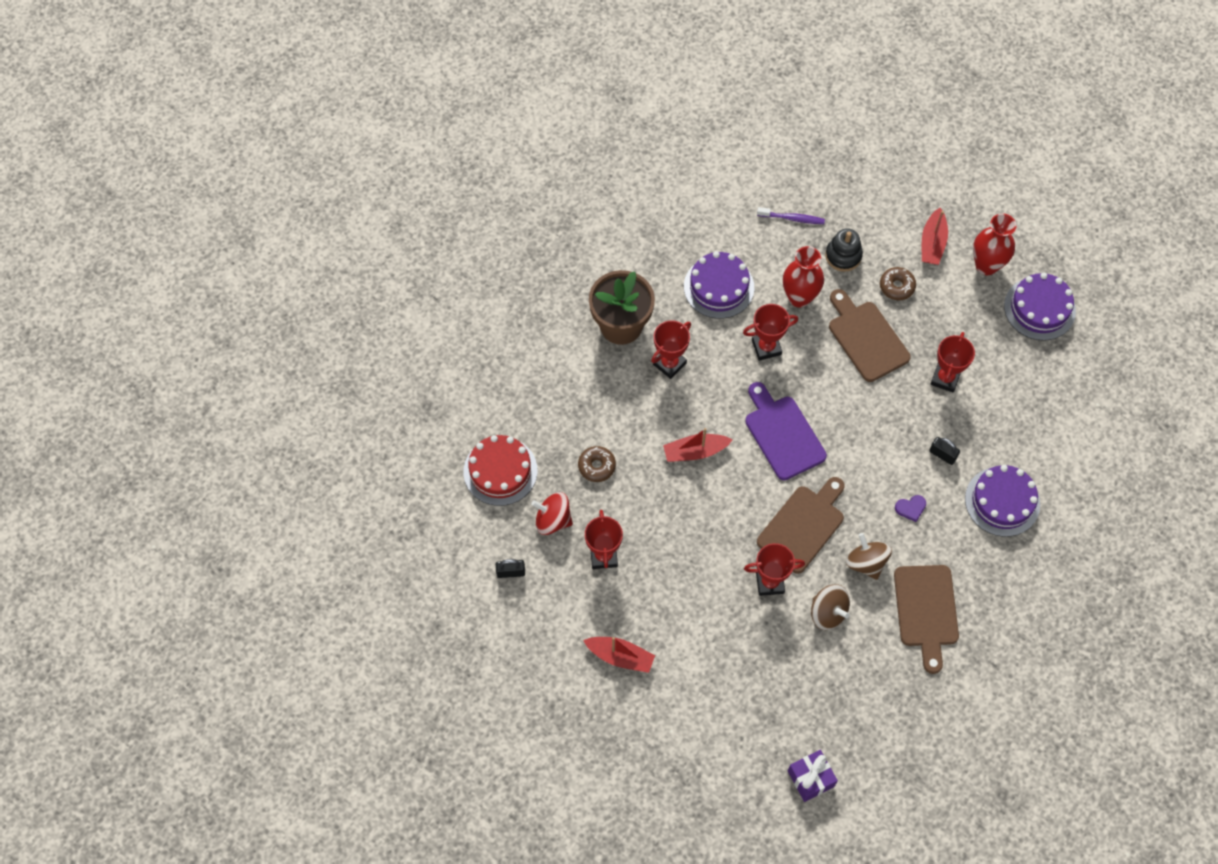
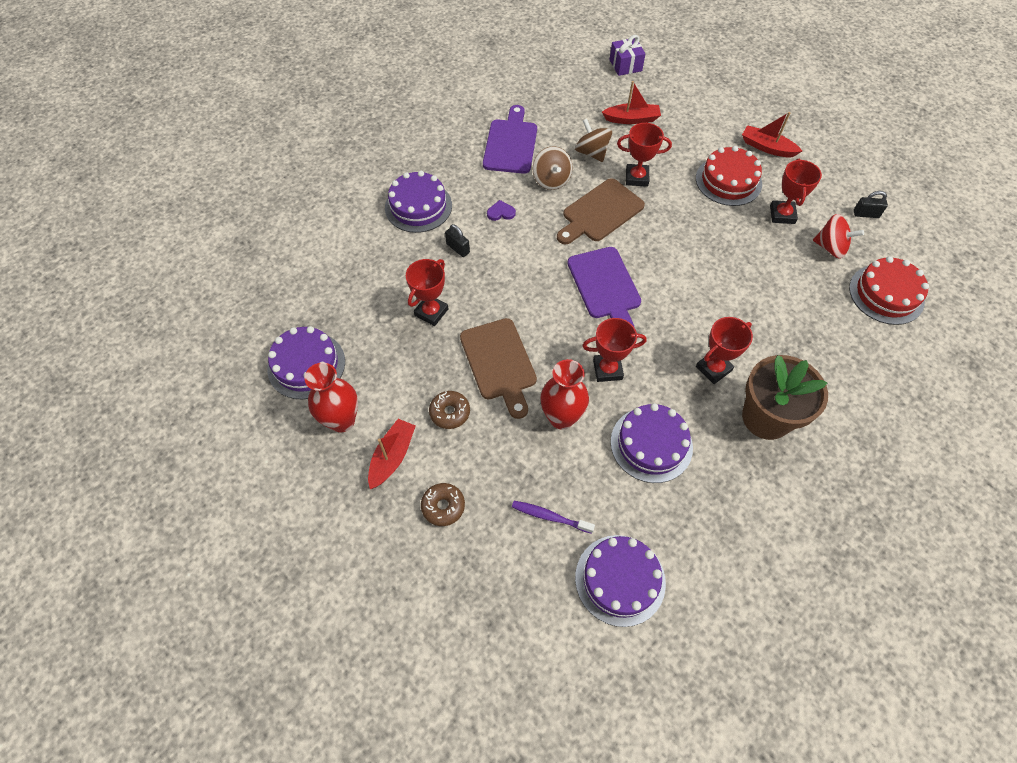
camera: 170 degrees left, 5 degrees down
brown donut [578,446,616,482] -> brown donut moved to [421,483,465,526]
red boat [663,428,733,462] -> red boat moved to [602,81,661,124]
black stacking toy [825,228,863,272] -> none
brown cutting board [894,565,959,674] -> purple cutting board [483,105,537,174]
none -> purple cake [575,535,666,627]
none -> red cake [696,146,762,206]

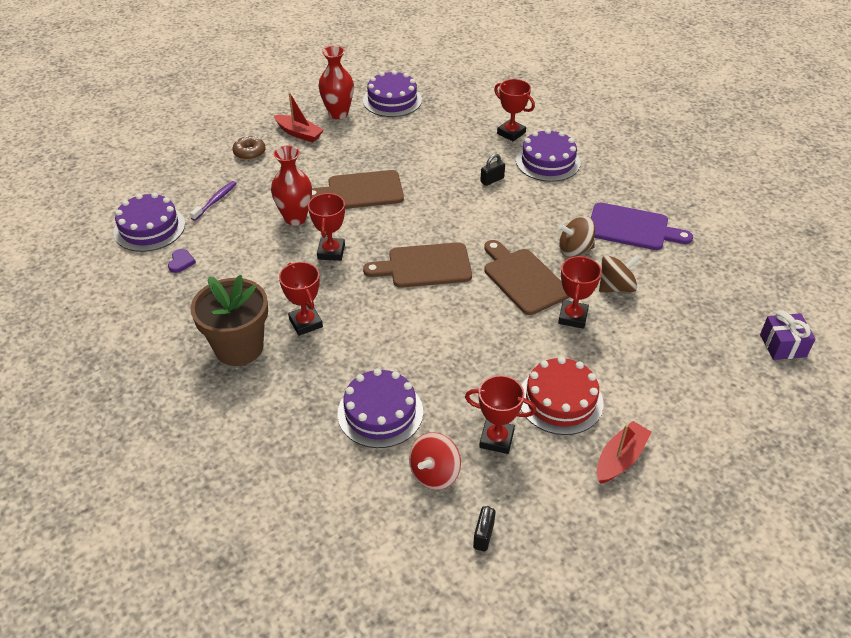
camera: 100 degrees right, 15 degrees down
red trophy [406,259,448,326] -> red trophy moved to [494,79,535,141]
brown donut [429,391,470,429] -> none
purple heart [487,200,516,221] -> purple heart moved to [168,249,196,273]
purple cutting board [568,247,641,326] -> brown cutting board [363,242,472,288]
red boat [602,81,661,124] -> none
purple cake [611,403,693,483] -> purple cake moved to [338,368,423,448]
red cake [849,256,929,325] -> none

